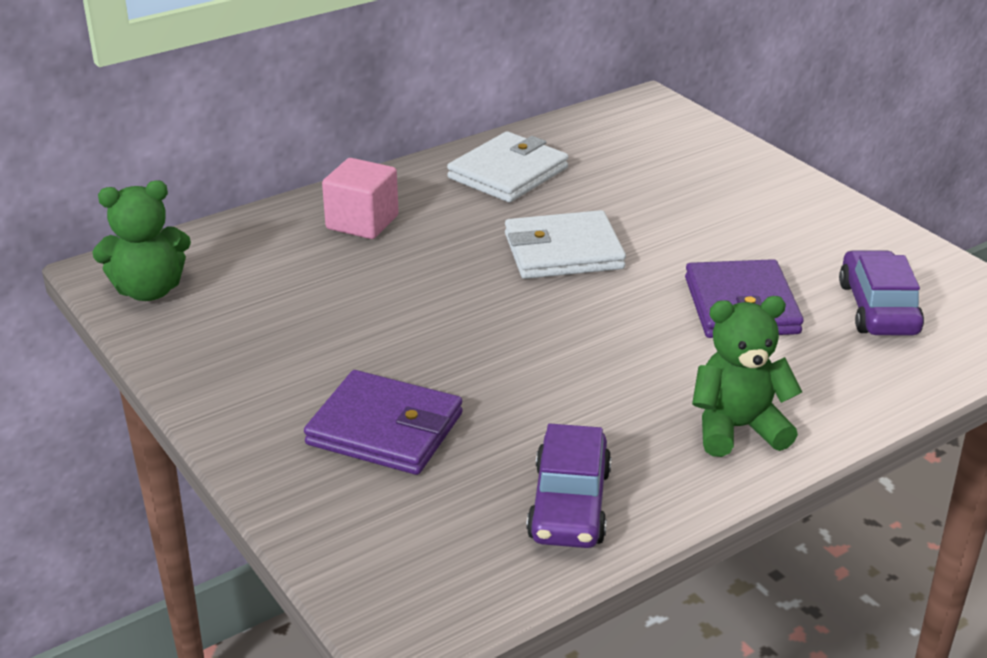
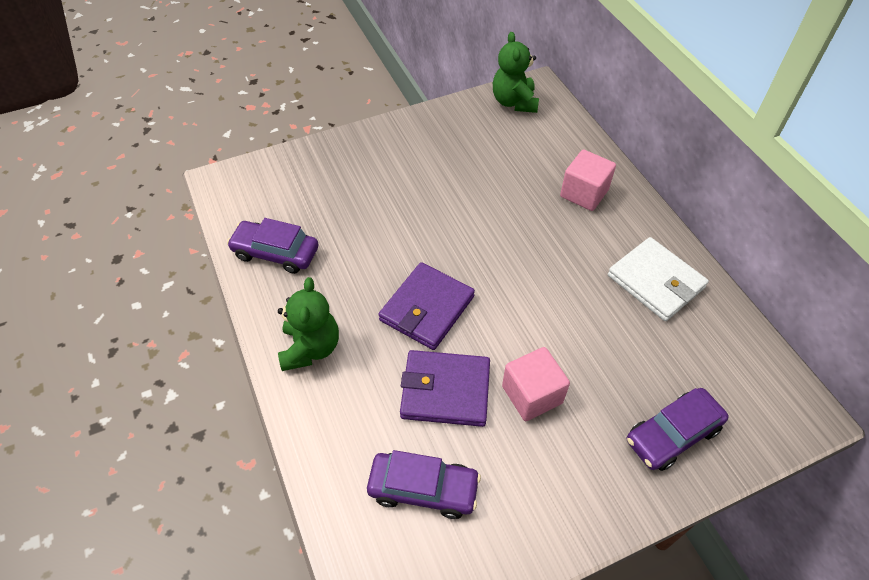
camera: 100 degrees right, 20 degrees up
purple wallet [304,370,463,475] -> purple wallet moved to [379,262,475,350]
white wallet [505,210,626,279] -> none
none -> pink cube [502,347,570,421]
none -> purple car [627,388,729,471]

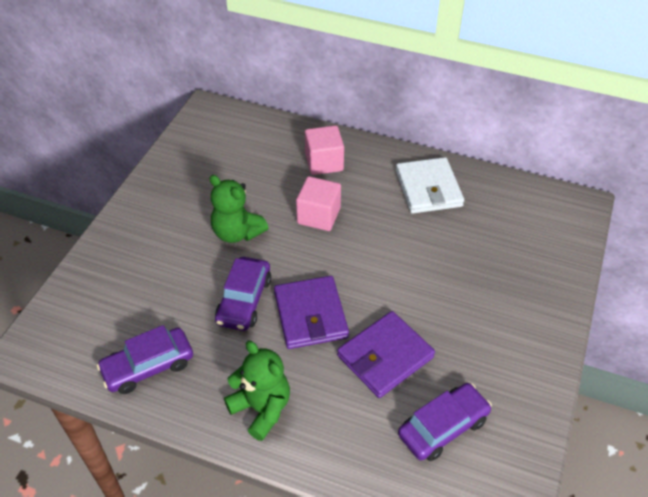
camera: 45 degrees left, 5 degrees down
green teddy bear [493,32,539,113] -> green teddy bear moved to [209,175,269,243]
pink cube [502,347,570,421] -> pink cube moved to [296,176,341,231]
white wallet [608,237,709,321] -> white wallet turned 75 degrees clockwise [396,157,464,214]
purple car [627,388,729,471] -> purple car moved to [215,257,271,331]

